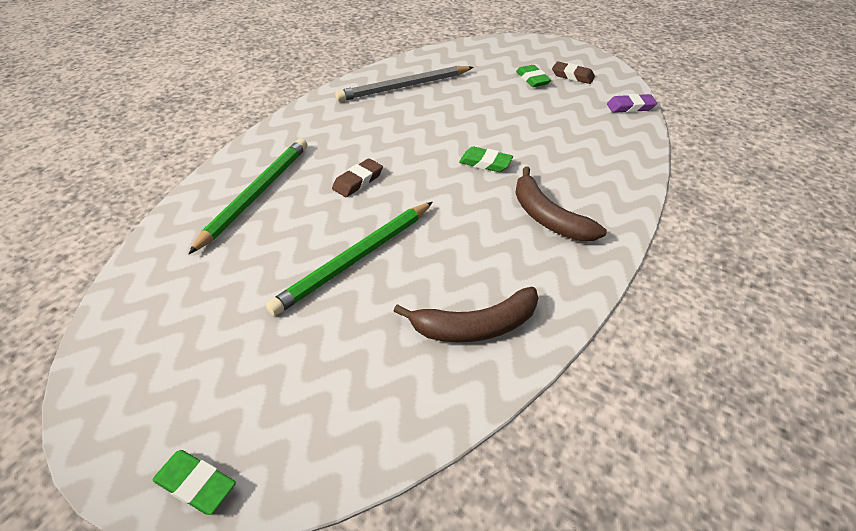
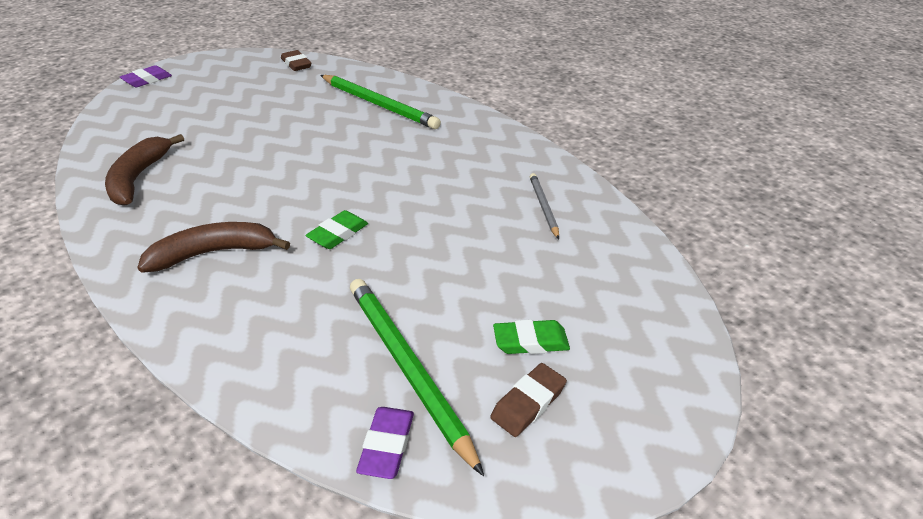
camera: 105 degrees right, 5 degrees down
green eraser [152,450,236,515] -> purple eraser [120,65,172,87]
green pencil [266,202,432,316] -> green pencil moved to [350,279,484,476]
brown eraser [332,158,383,197] -> brown eraser moved to [281,50,312,71]
grey pencil [335,66,474,101] -> grey pencil [530,173,559,239], size x0.53

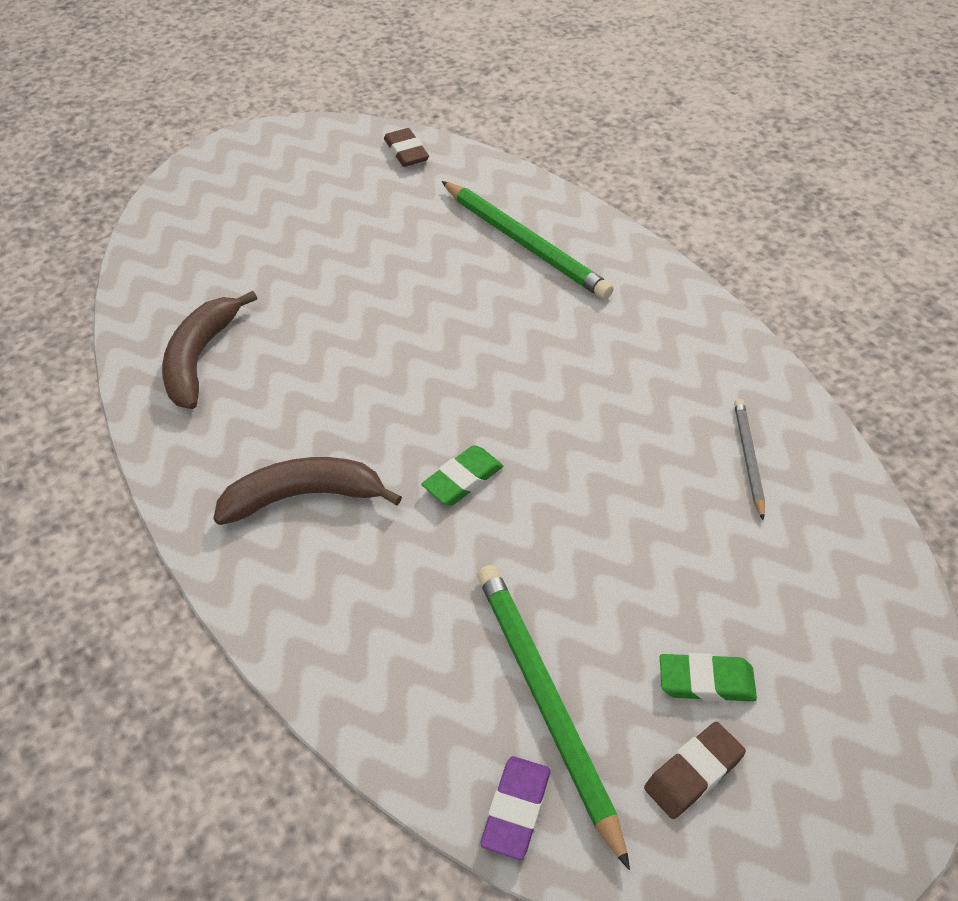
camera: 10 degrees right, 10 degrees up
purple eraser [120,65,172,87] -> none

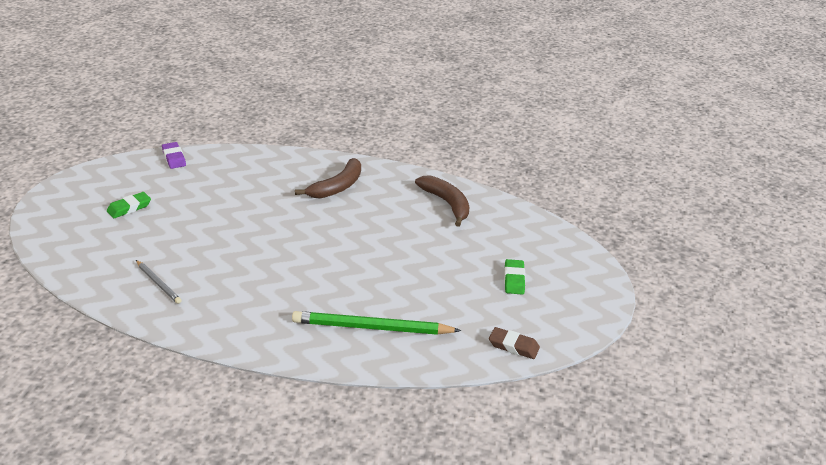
camera: 135 degrees right, 15 degrees down
green eraser [421,445,503,505] -> green eraser moved to [504,259,525,295]
green pencil [477,565,630,870] -> none
brown eraser [644,722,746,819] -> none

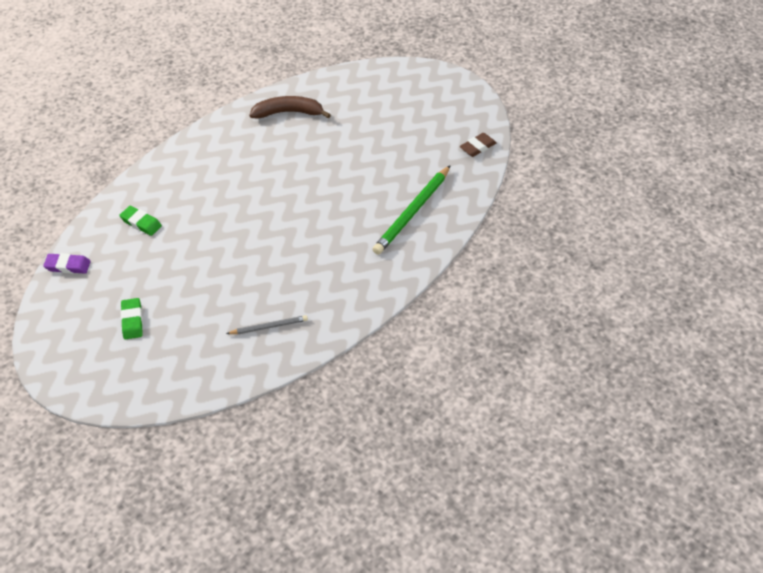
camera: 60 degrees left, 15 degrees up
brown banana [295,158,361,199] -> none
green eraser [504,259,525,295] -> green eraser moved to [119,206,162,236]

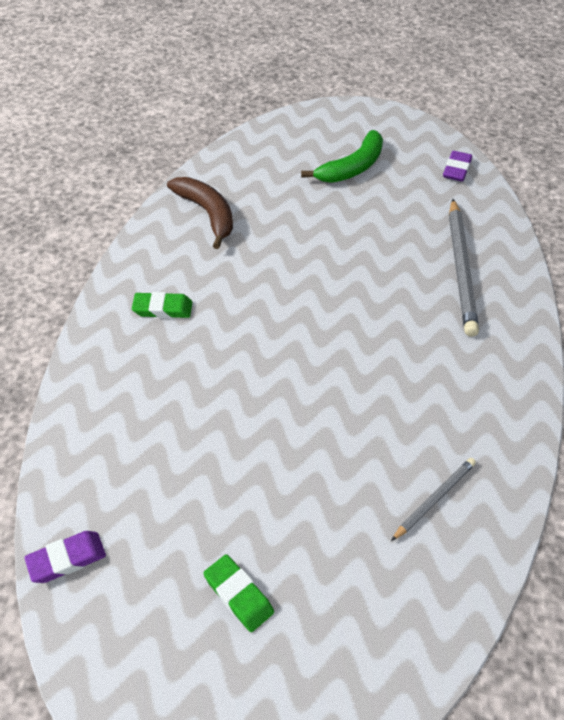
camera: 30 degrees left, 0 degrees up
green eraser [119,206,162,236] -> green eraser moved to [132,292,192,318]
brown banana [250,96,331,119] -> brown banana turned 90 degrees clockwise [167,177,233,249]
green pencil [372,165,451,255] -> grey pencil [449,199,479,337]
brown eraser [460,133,497,157] -> purple eraser [443,151,472,182]
none -> green banana [301,130,383,183]

